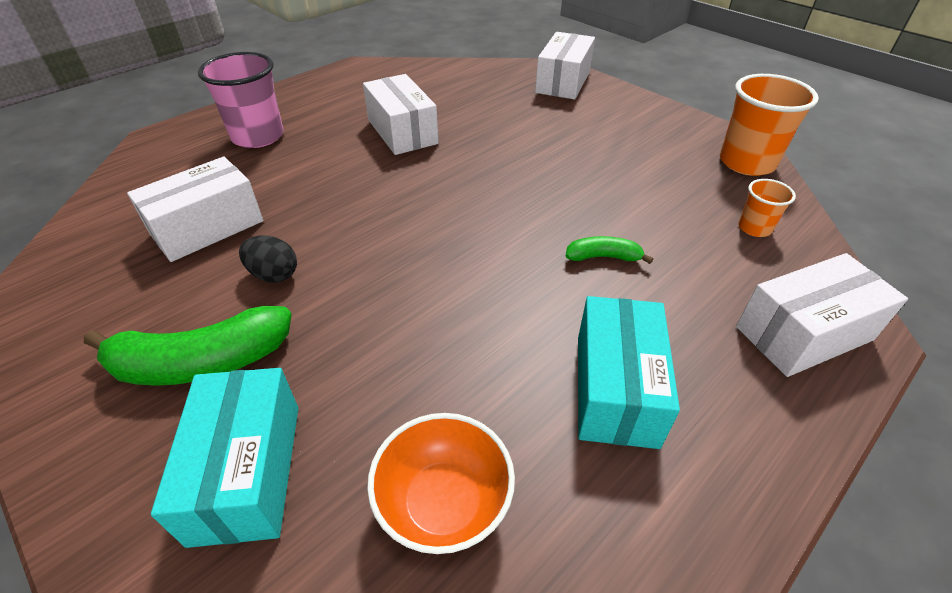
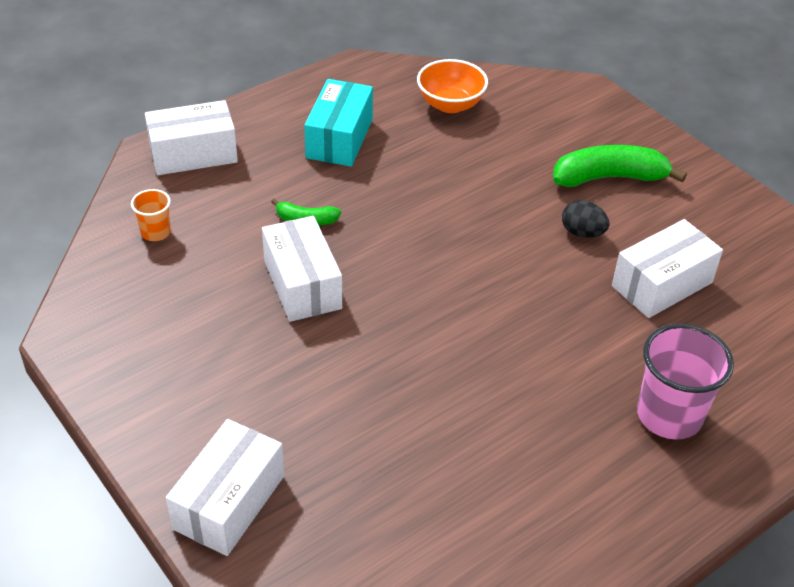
camera: 175 degrees left, 0 degrees up
turquoise box [151,368,298,548] -> none
white box [363,74,439,155] -> white box moved to [262,216,342,322]
orange cup [720,74,819,176] -> none

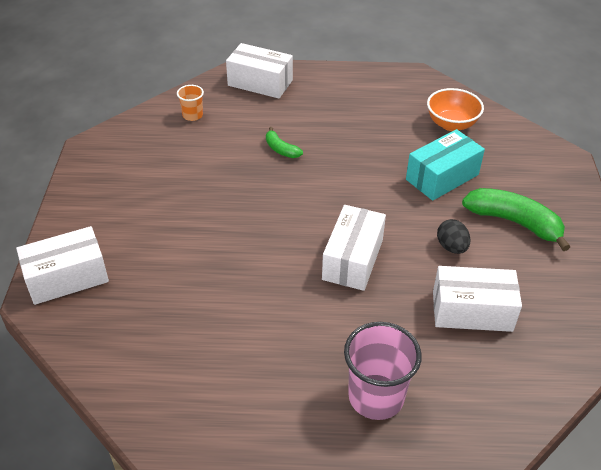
camera: 40 degrees right, 0 degrees up
white box [262,216,342,322] -> white box moved to [322,205,386,291]
turquoise box [304,79,373,167] -> turquoise box moved to [406,129,485,201]

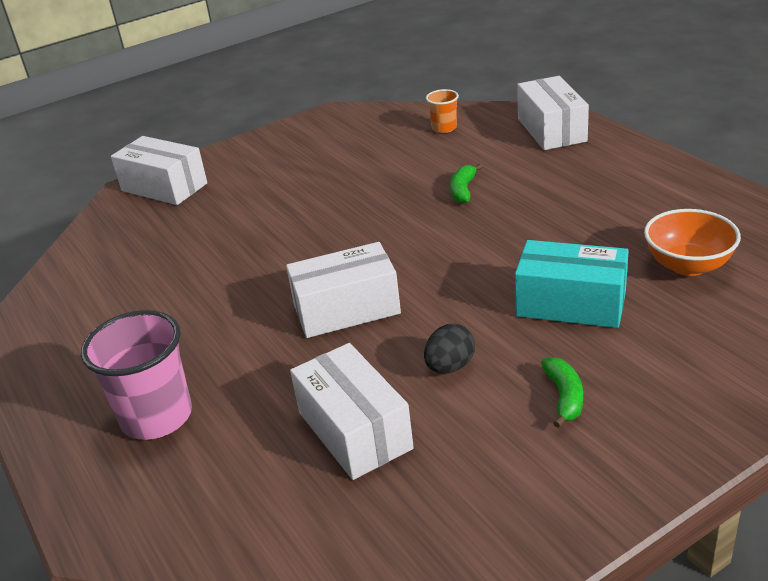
camera: 60 degrees right, 10 degrees down
green banana [462,188,570,251] -> green banana [541,357,583,428], size x0.52

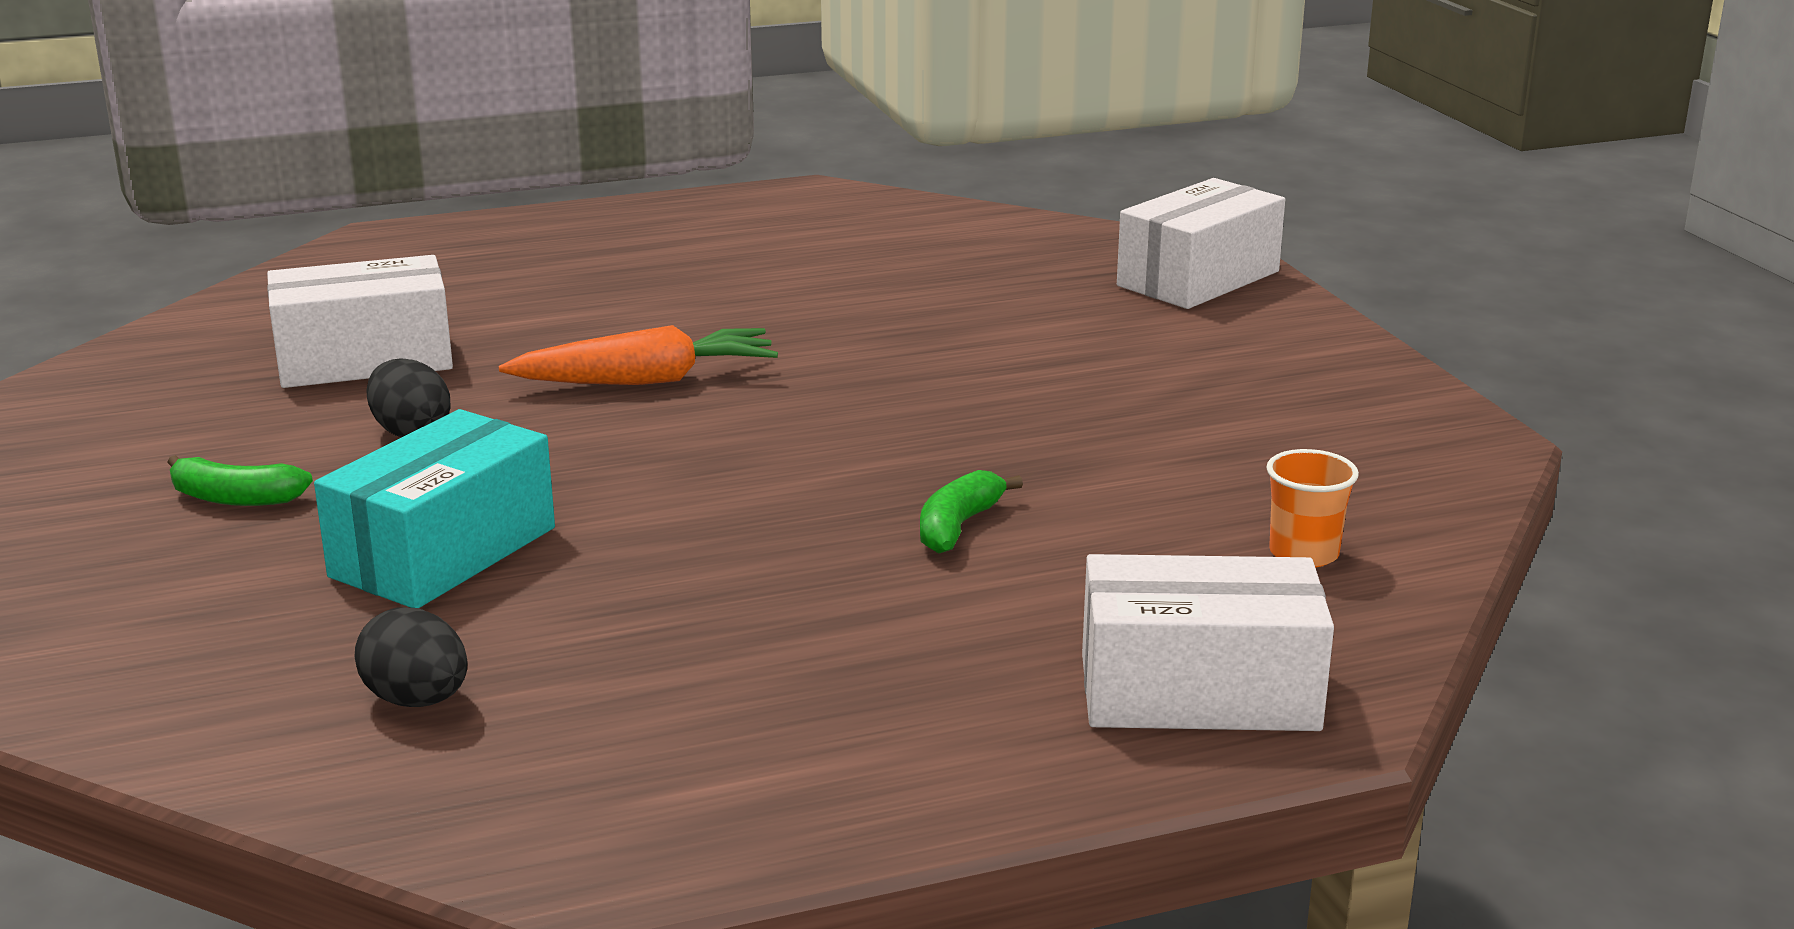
camera: 100 degrees right, 10 degrees down
pink cup [81,310,192,440] -> none
white box [286,242,401,338] -> orange carrot [499,325,778,385]
green banana [450,164,482,204] -> green banana turned 90 degrees counterclockwise [920,470,1023,553]
orange bowl [644,209,741,276] -> black egg [354,607,468,707]

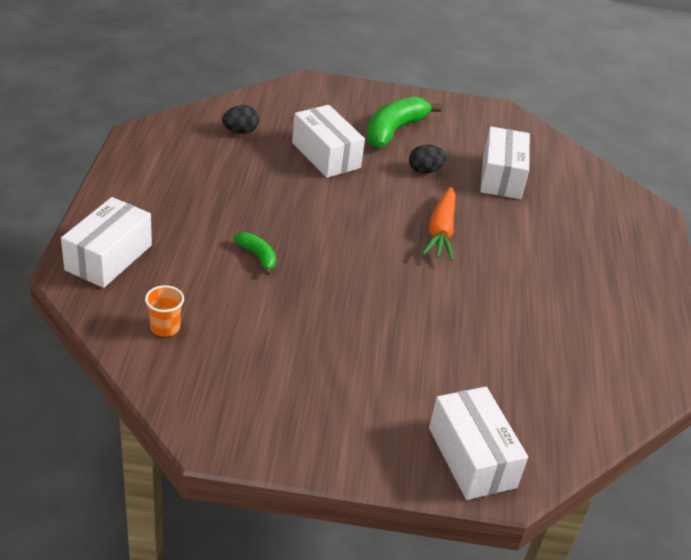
camera: 110 degrees right, 15 degrees up
green banana [167,455,313,506] -> green banana [366,96,442,148], size x1.94
turquoise box [314,409,555,608] -> white box [292,105,365,178]

